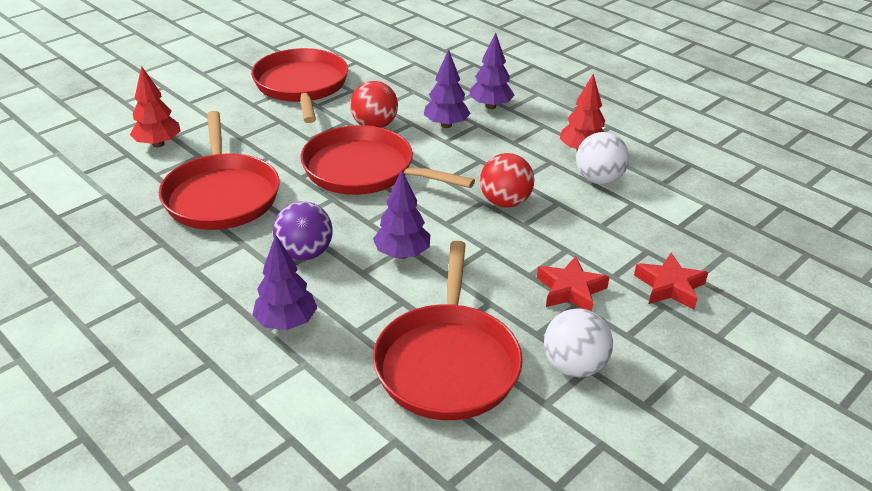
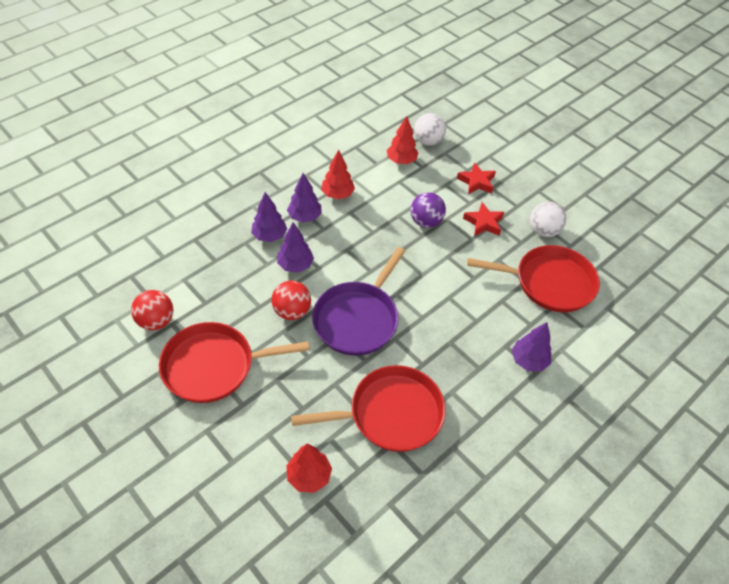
camera: 90 degrees left, 15 degrees up
purple ball [273,201,333,260] -> purple ball moved to [410,192,446,228]
red pan [301,125,475,195] -> purple pan [312,247,405,356]
purple tree [373,170,430,259] -> purple tree moved to [287,173,322,223]
red ball [480,153,534,208] -> red ball moved to [131,290,173,330]
white ball [576,132,629,184] -> white ball moved to [414,113,446,146]
none -> red tree [387,116,419,164]

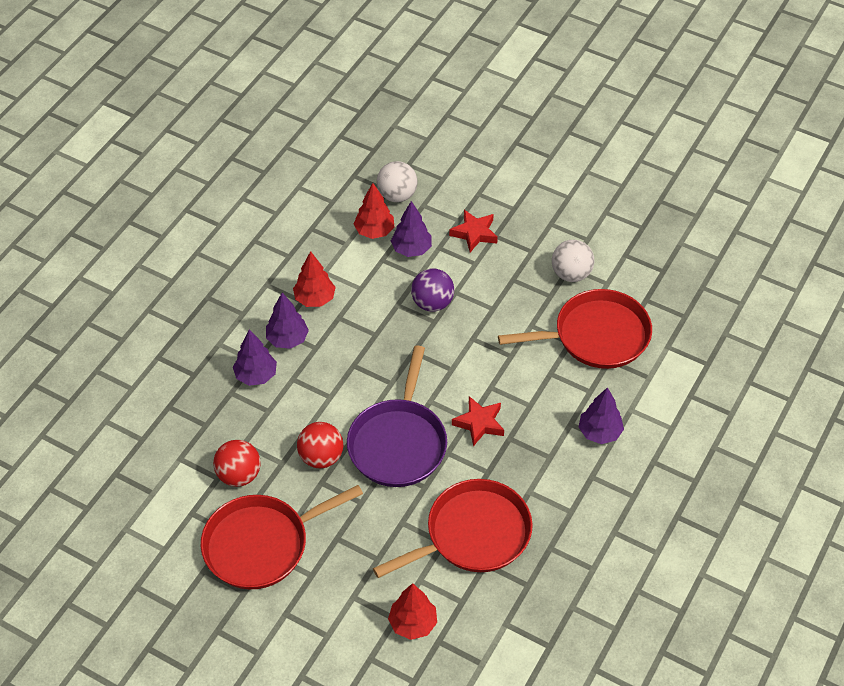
camera: 15 degrees left, 0 degrees up
red ball [131,290,173,330] -> red ball moved to [213,440,261,487]
purple tree [277,222,314,273] -> purple tree moved to [391,201,432,257]
red star [463,202,504,236] -> red star moved to [452,396,504,446]

